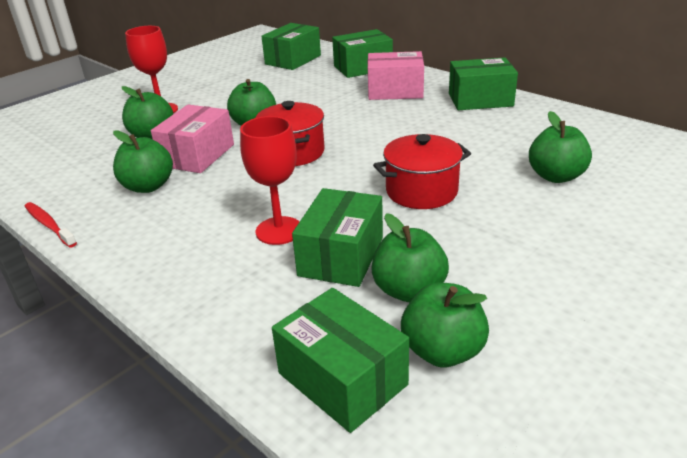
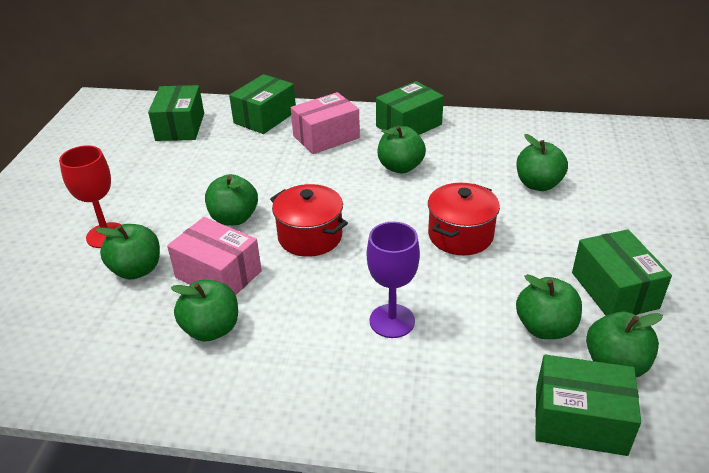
camera: 35 degrees left, 5 degrees up
red toothbrush [25,202,77,248] -> none
pink box [151,105,234,173] -> pink box turned 45 degrees counterclockwise [167,217,262,295]
red goblet [240,116,300,245] -> purple goblet [367,222,420,338]
green box [292,188,383,287] -> green box moved to [572,229,672,316]
none -> green apple [378,126,426,173]

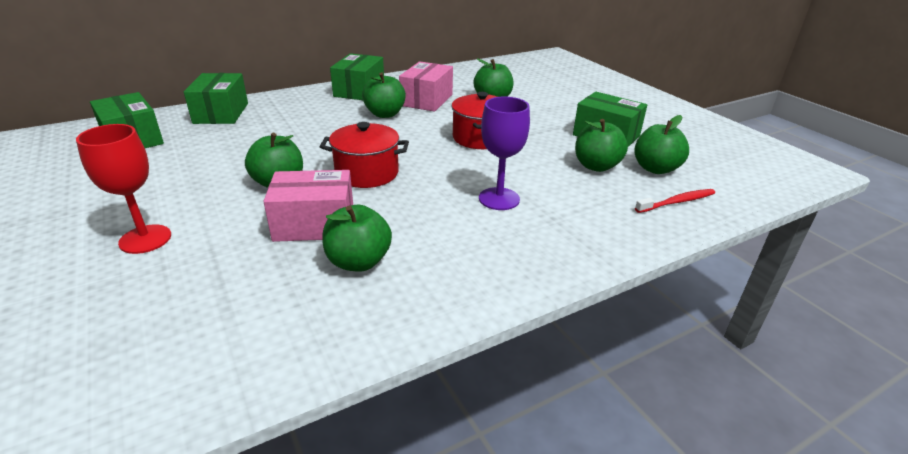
camera: 40 degrees left, 5 degrees down
green apple [96,224,160,279] -> none
pink box [291,92,360,154] -> pink box moved to [399,61,453,112]
green box [535,355,641,456] -> red toothbrush [635,189,715,213]

